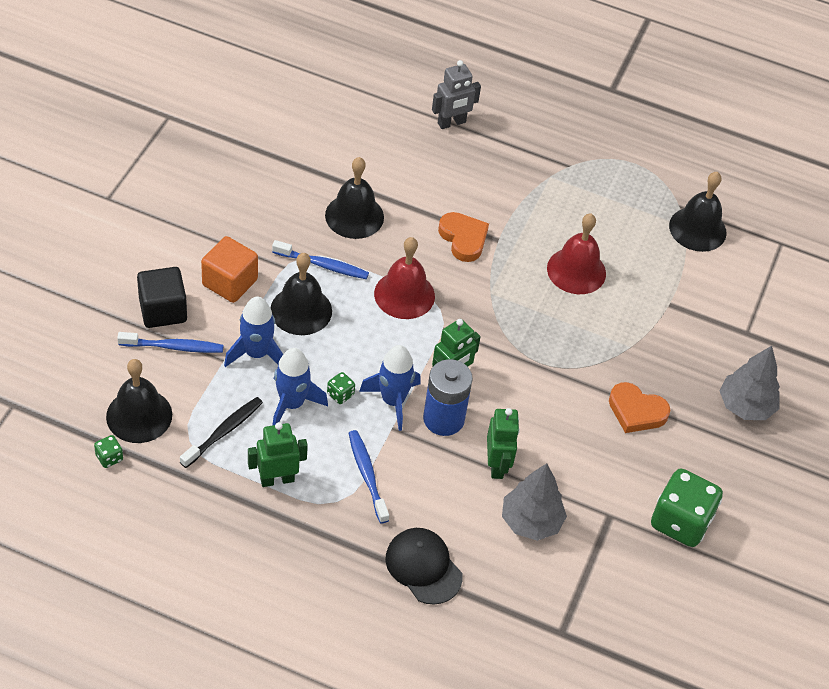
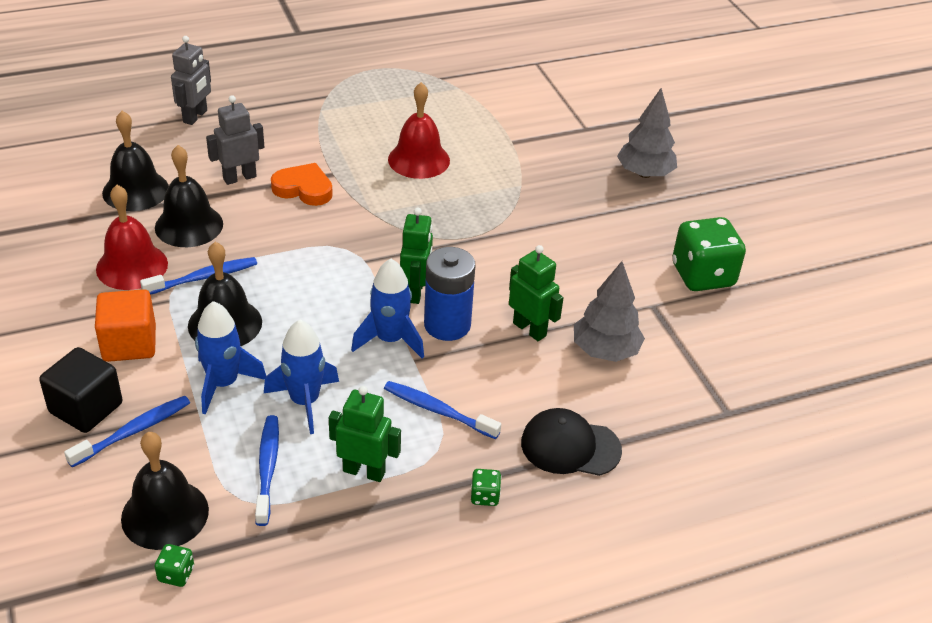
camera: 40 degrees left, 10 degrees down
black toothbrush [180,397,263,468] -> blue toothbrush [255,415,279,526]
green robot [248,422,308,487] -> green robot turned 75 degrees clockwise [329,386,401,482]
green dice [327,372,355,404] -> green dice moved to [471,469,501,506]
red bell [374,237,435,319] -> red bell moved to [96,185,168,290]
orange heart [609,382,670,433] -> none
black bell [669,172,727,252] -> black bell moved to [102,111,169,211]
none -> grey robot [206,95,264,185]

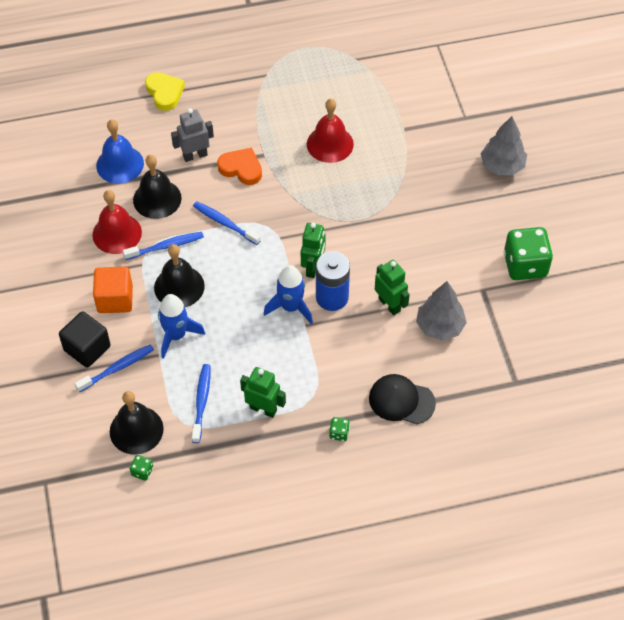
camera: 10 degrees right, 15 degrees up
black bell [102,111,169,211] -> blue bell [96,119,144,184]
grey robot [171,36,211,125] -> yellow heart [145,72,185,111]
blue rocket [264,320,339,434] -> none
blue toothbrush [384,381,501,439] -> blue toothbrush moved to [193,201,261,245]

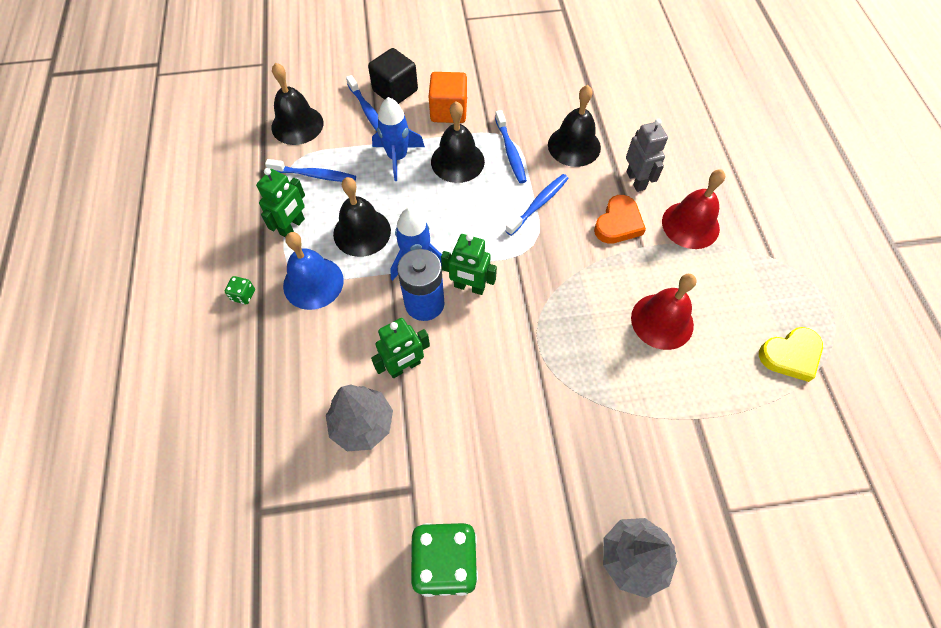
camera: 95 degrees right, 5 degrees up
red bell [92,190,142,254] -> red bell moved to [662,169,725,249]
blue bell [96,119,144,184] -> blue bell moved to [283,232,344,310]
green dice [130,455,153,481] -> none
yellow heart [145,72,185,111] -> yellow heart moved to [759,327,823,382]
black cap [369,374,436,424] -> none
none -> black bell [333,177,391,257]

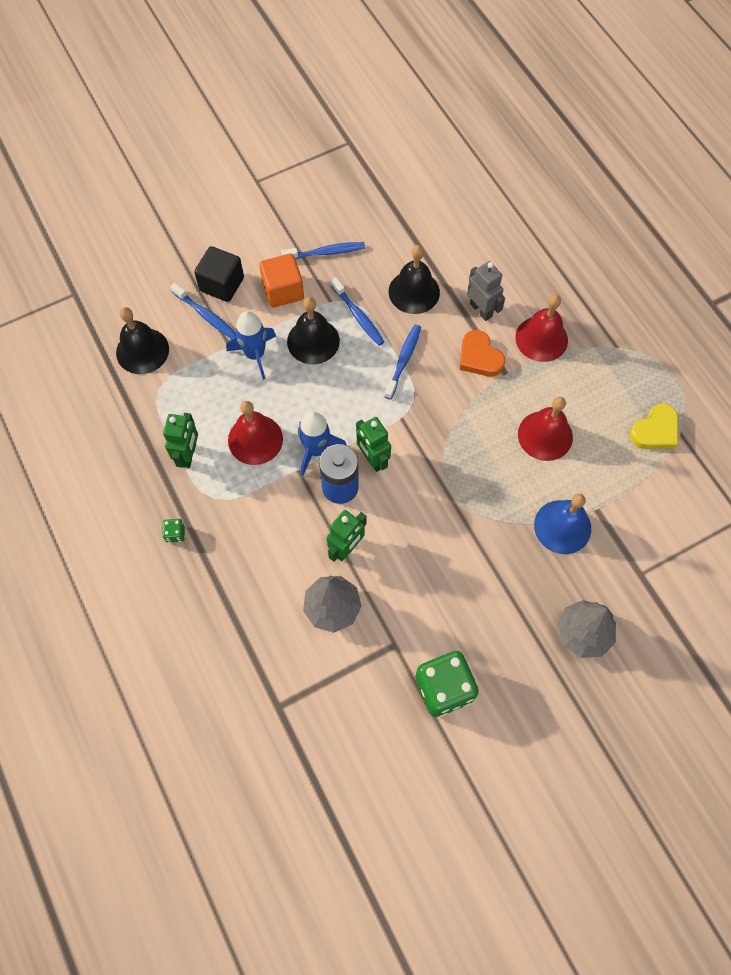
camera: 20 degrees left, 5 degrees up
blue toothbrush [265,159,356,182] -> blue toothbrush moved to [281,242,365,259]
blue bell [283,232,344,310] -> blue bell moved to [534,494,591,554]
black bell [333,177,391,257] -> red bell [228,401,283,465]
green robot [441,234,497,295] -> green robot turned 60 degrees clockwise [356,417,391,472]
orange heart [594,195,646,244] -> orange heart turned 135 degrees clockwise [460,330,505,377]

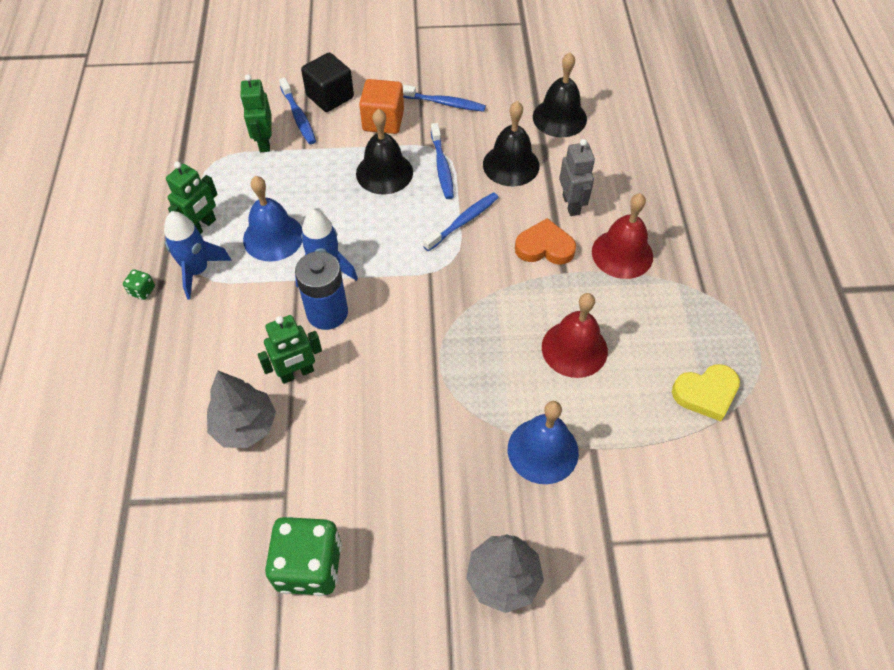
camera: 25 degrees right, 10 degrees down
black bell [116,307,169,374] -> black bell moved to [533,53,587,137]
blue rocket [226,311,276,380] -> blue rocket moved to [164,211,232,300]
red bell [228,401,283,465] -> blue bell [243,176,303,262]
green robot [356,417,391,472] -> green robot moved to [240,74,272,152]
orange heart [460,330,505,377] -> orange heart turned 105 degrees clockwise [515,218,576,265]

